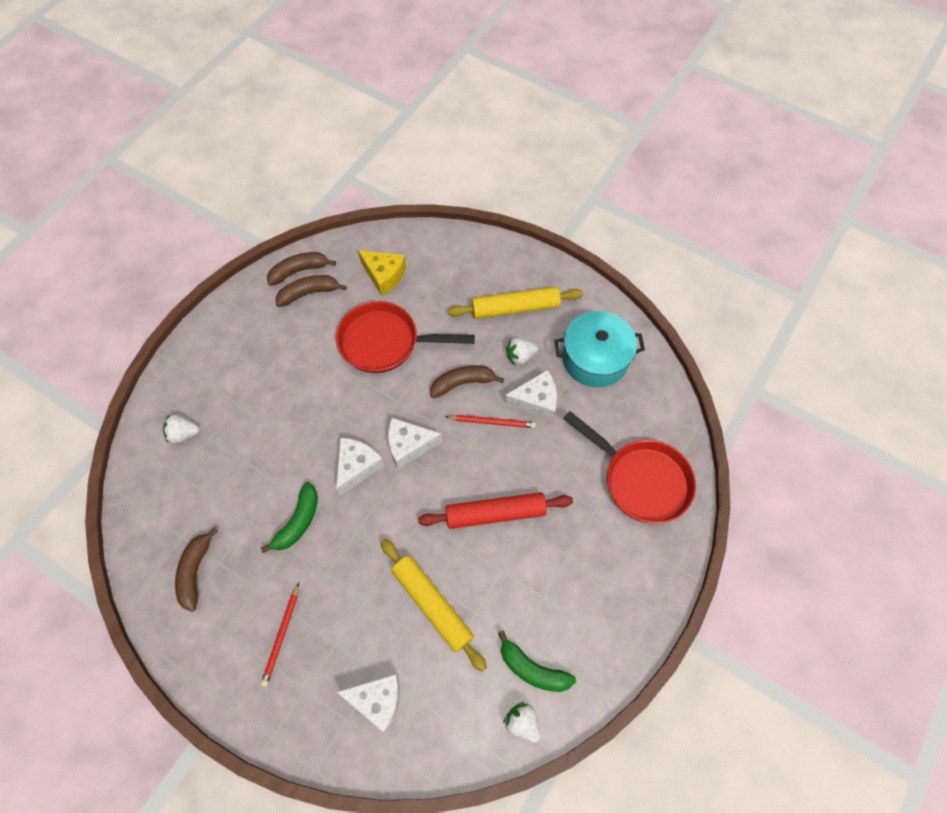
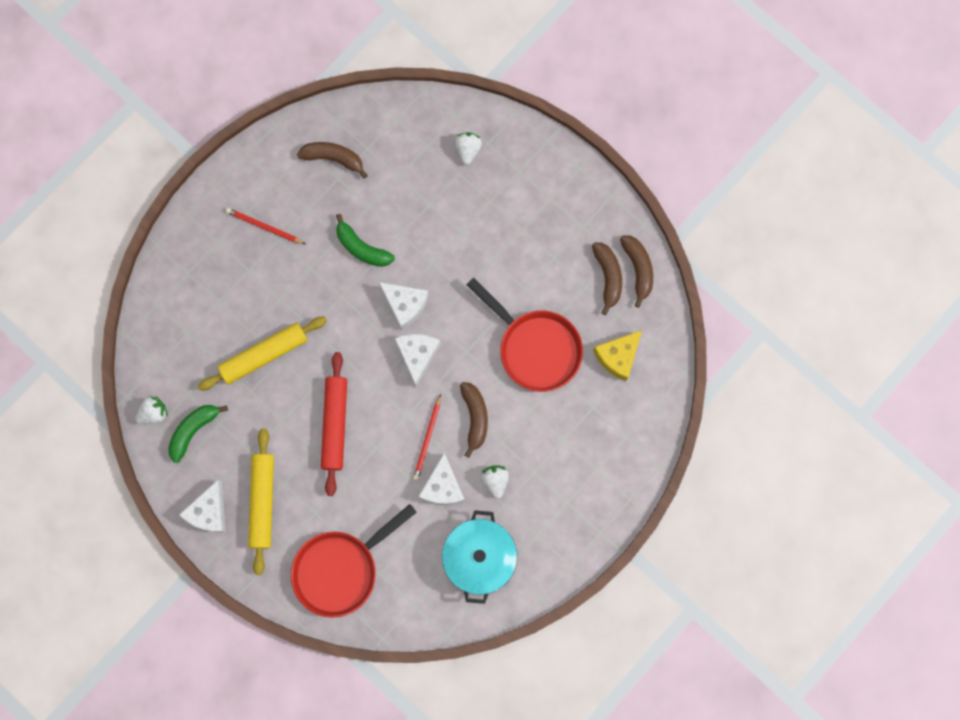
camera: 100 degrees right, 15 degrees up
red pan [336,301,475,373] -> red pan turned 120 degrees clockwise [466,277,583,392]
white cheese [337,674,400,733] -> white cheese moved to [179,480,226,532]
yellow rolling pin [448,287,583,319] -> yellow rolling pin moved to [248,428,274,575]

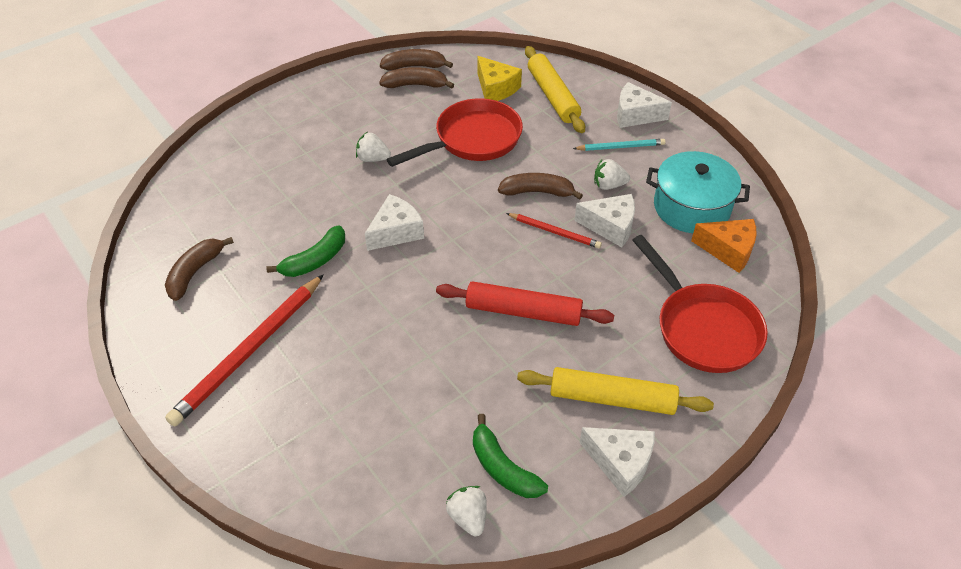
camera: 80 degrees left, 30 degrees down
yellow rolling pin [198,316,327,391] -> yellow rolling pin moved to [525,46,585,133]
red pencil [226,208,305,244] -> red pencil [165,274,324,426], size x1.90
white cheese [395,334,441,387] -> white cheese moved to [617,82,672,128]
white strawberry [455,132,482,165] -> white strawberry moved to [356,132,391,162]
none -> turquoise pencil [573,139,666,151]
none -> orange cheese [691,219,757,273]

